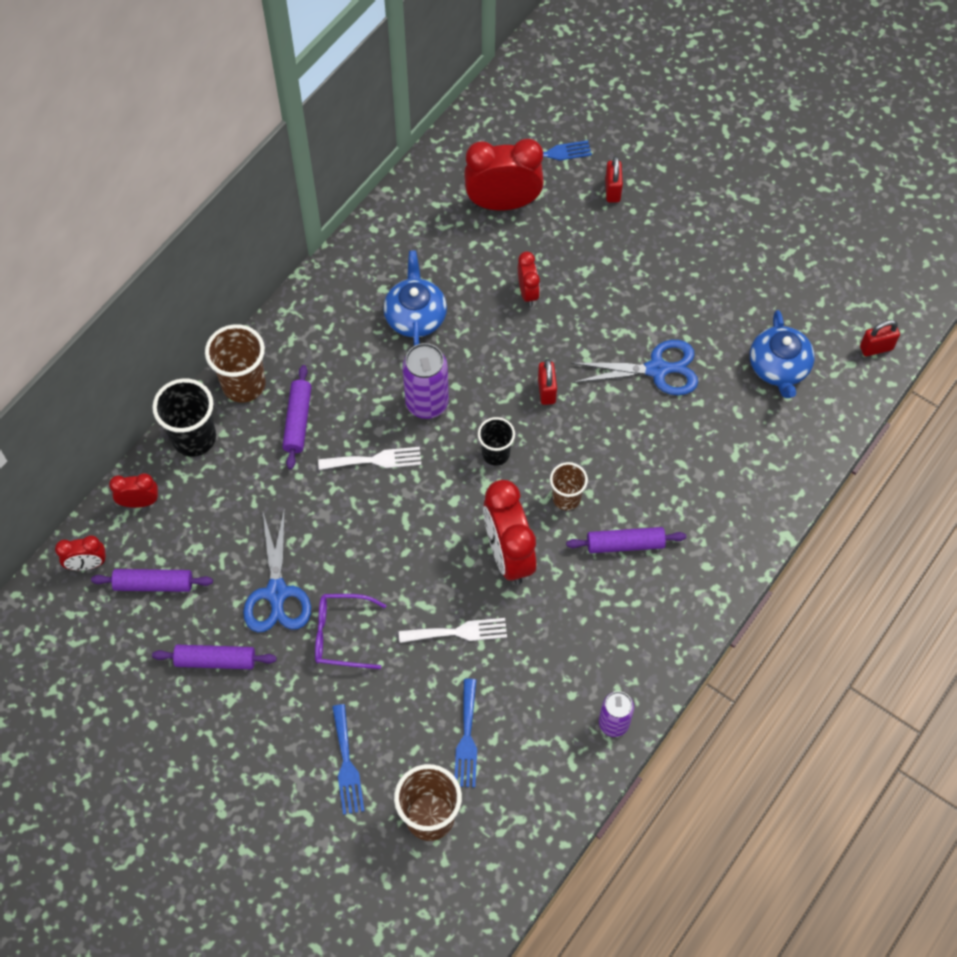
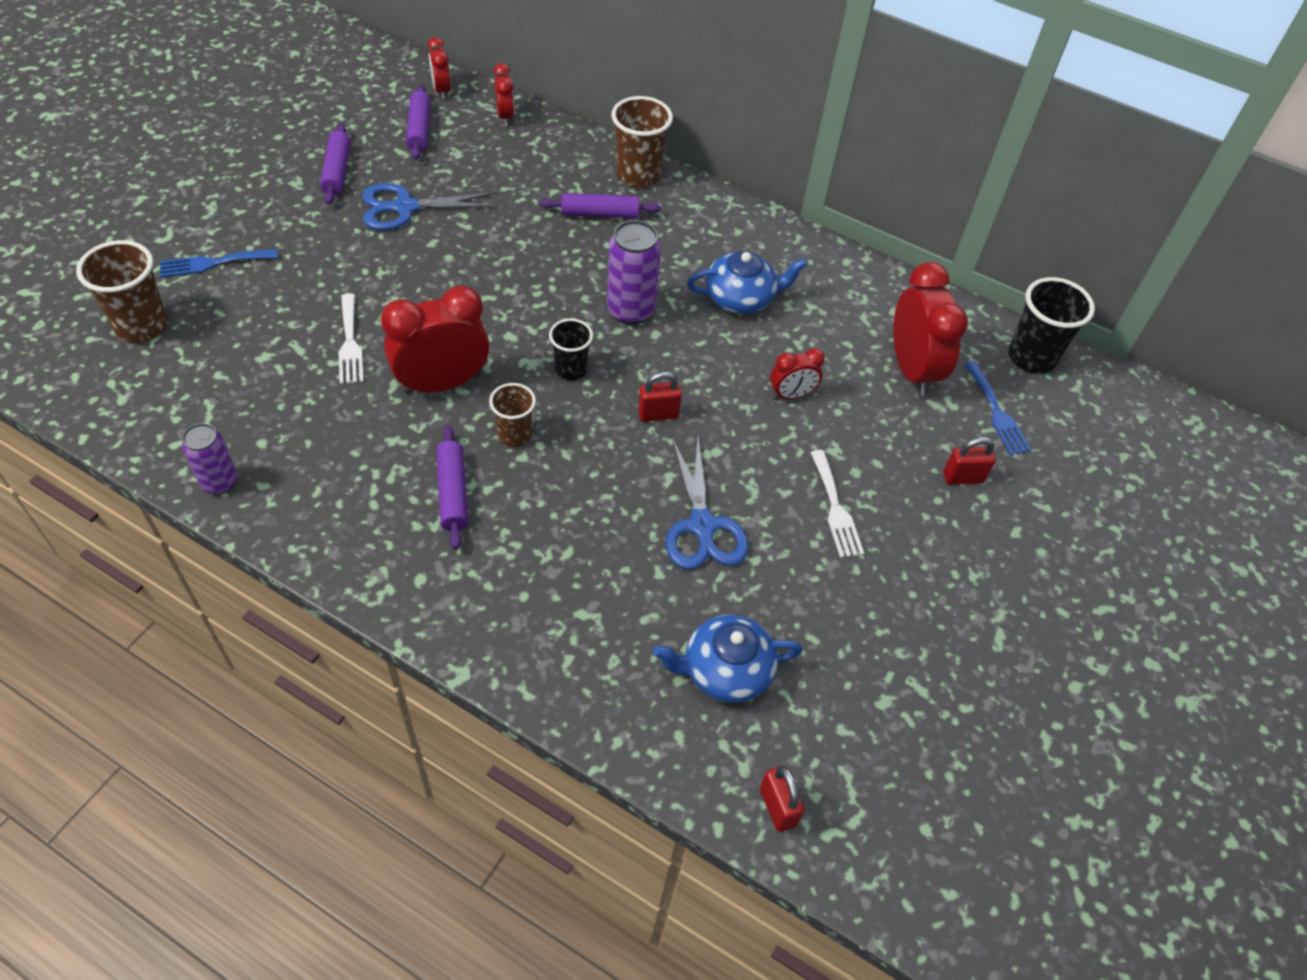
camera: 80 degrees right, 10 degrees down
black cup [152,378,216,457] -> black cup moved to [1008,277,1095,374]
purple glasses [315,594,386,669] -> none
white fork [318,447,421,470] -> white fork moved to [810,450,864,558]
blue fork [455,679,477,787] -> none

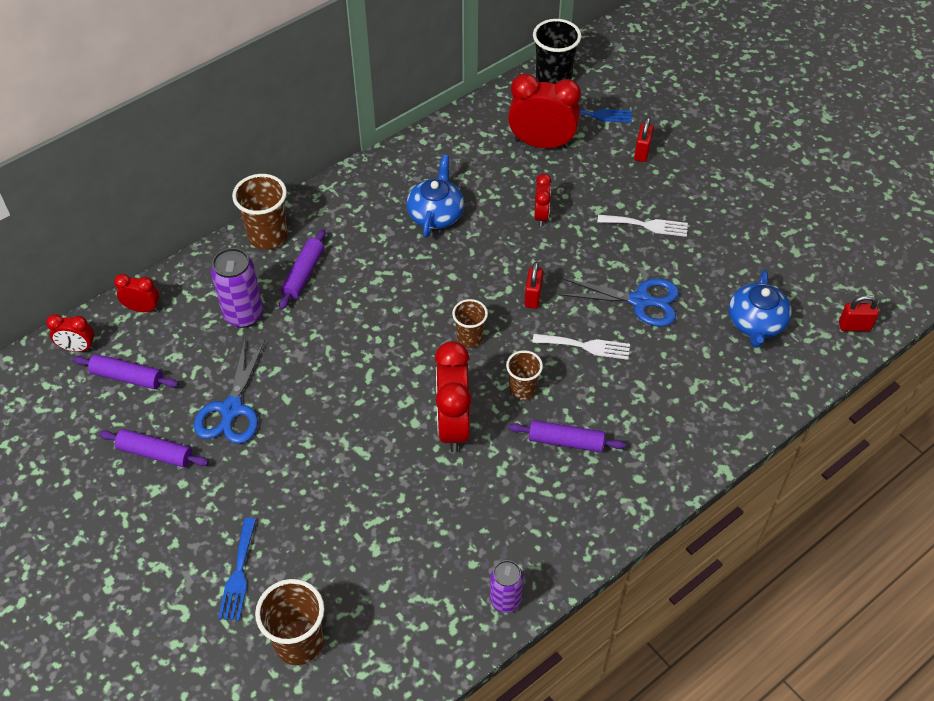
camera: 65 degrees left, 0 degrees up
white fork [339,293,364,384] -> white fork moved to [532,334,630,360]
black cup [549,319,593,381] -> brown cup [452,299,488,348]
purple can [607,220,661,325] -> purple can moved to [211,248,263,328]

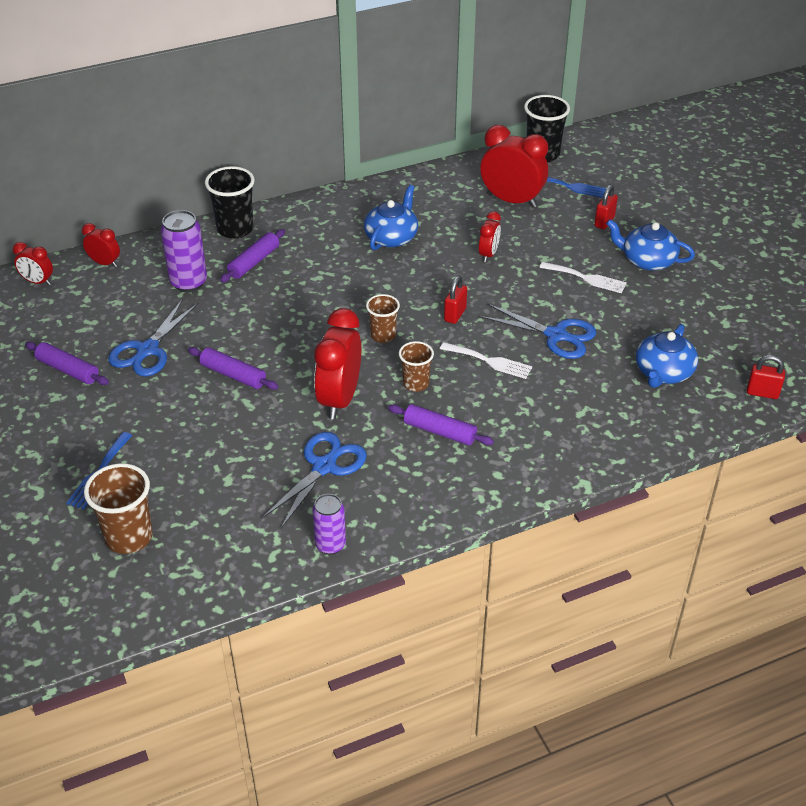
camera: 15 degrees right, 10 degrees down
purple rolling pin [73,354,179,389] -> purple rolling pin moved to [188,347,279,390]
brown cup [232,174,288,250] -> black cup [205,166,255,239]
none -> blue scissors [262,432,367,528]
none -> blue teapot [606,219,695,271]

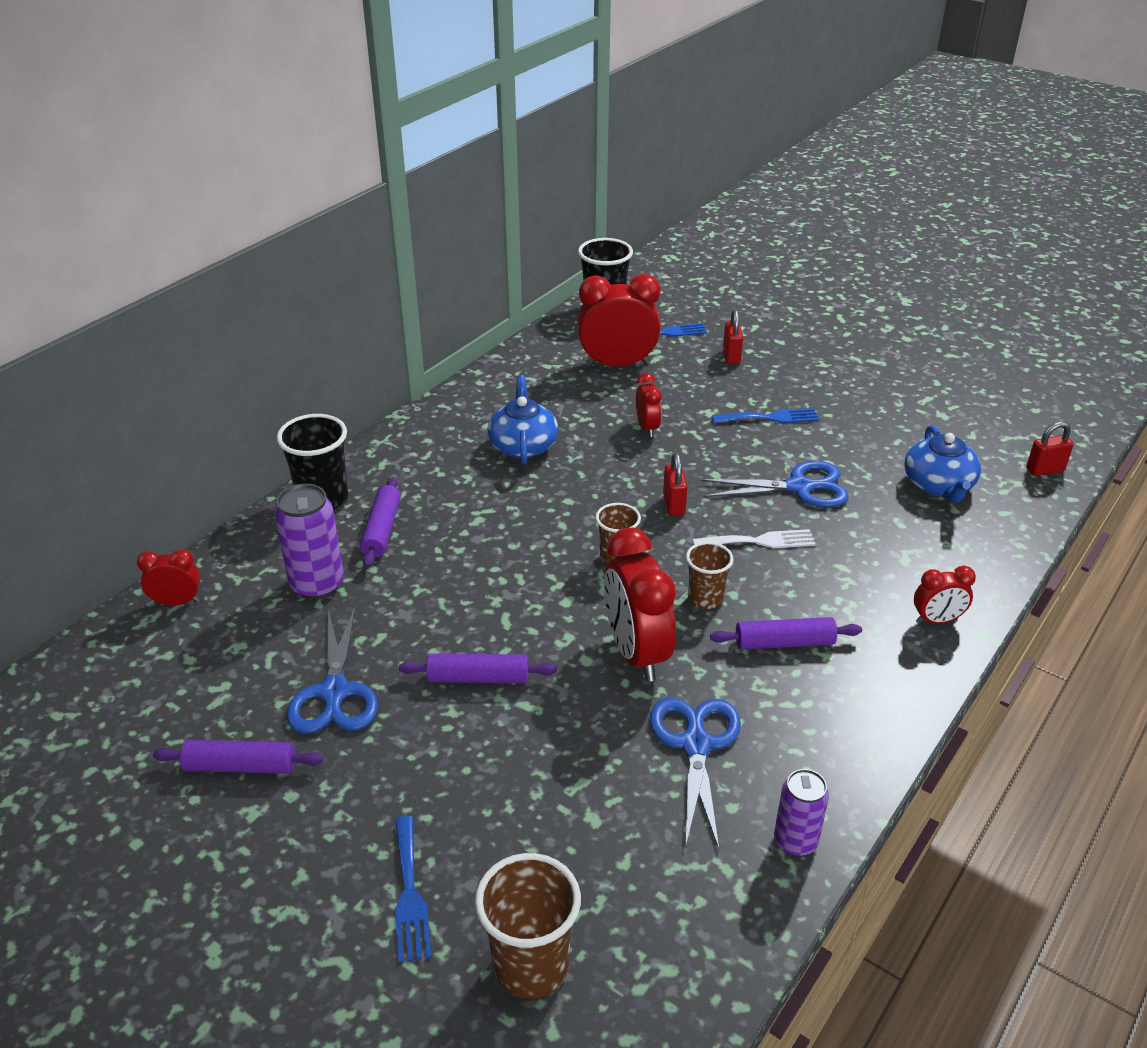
camera: 30 degrees left, 5 degrees down
red clock [13,242,53,285] -> red clock moved to [914,566,976,624]
white fork [539,262,627,293] -> blue fork [712,408,819,423]
blue teapot [606,219,695,271] -> none

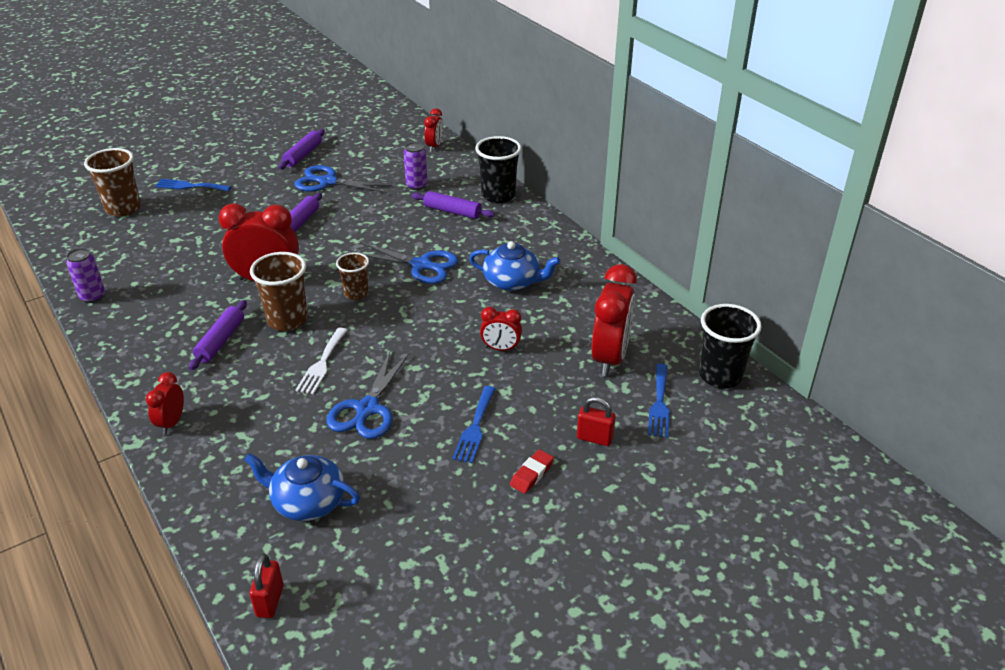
camera: 110 degrees right, 0 degrees up
purple can [275,484,344,600] -> purple can [404,142,428,190], size x0.66
blue scissors [650,698,741,849] -> blue scissors moved to [360,242,458,284]
red padlock [663,453,687,516] -> none
brown cup [686,542,733,609] -> brown cup [250,252,308,331], size x1.60
none -> red eraser [510,449,554,494]

